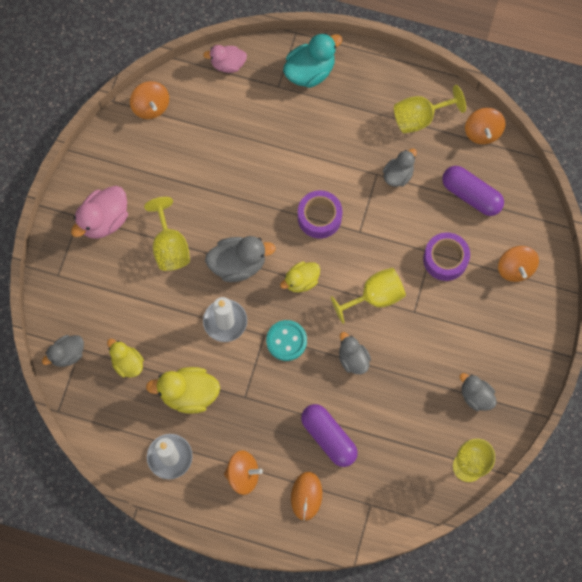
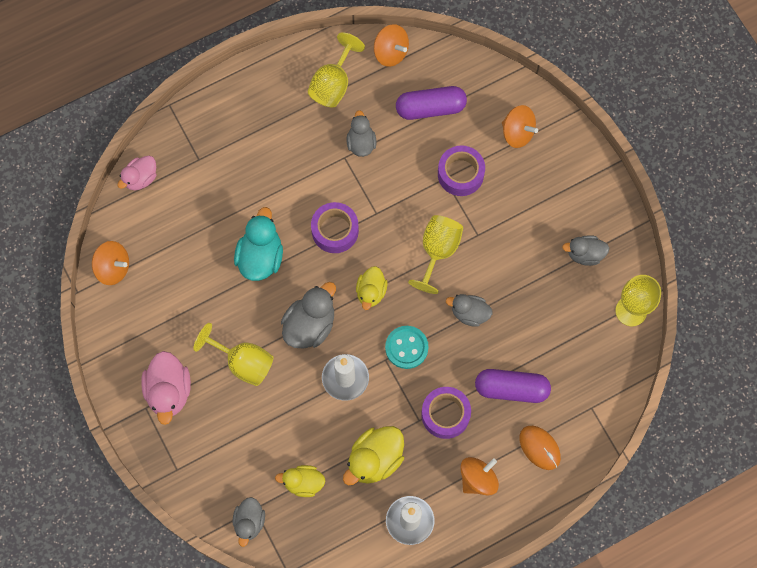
camera: 45 degrees left, 0 degrees up
turquoise duck [283,33,342,88] -> turquoise duck moved to [234,207,283,281]
none -> purple tape [421,387,471,439]

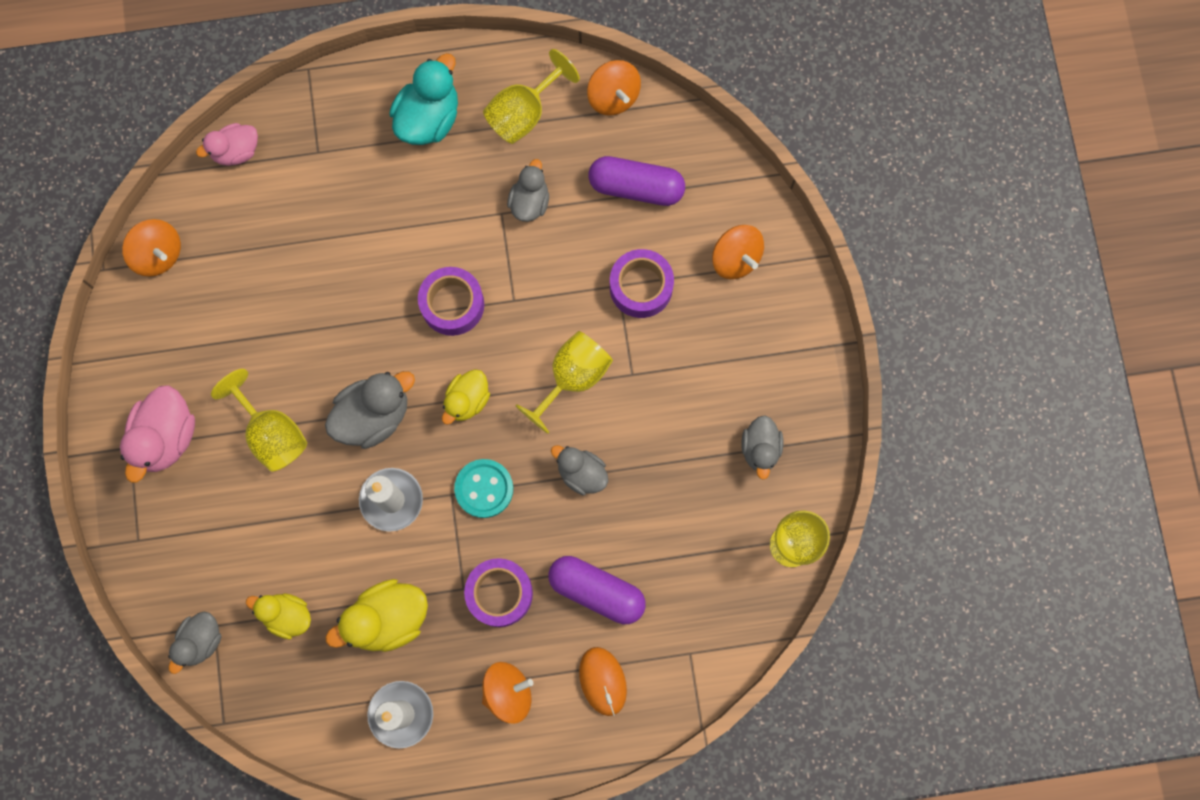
camera: 20 degrees right, 5 degrees up
turquoise duck [234,207,283,281] -> turquoise duck moved to [389,53,458,145]
grey duck [562,235,609,266] -> grey duck turned 105 degrees counterclockwise [741,415,784,479]

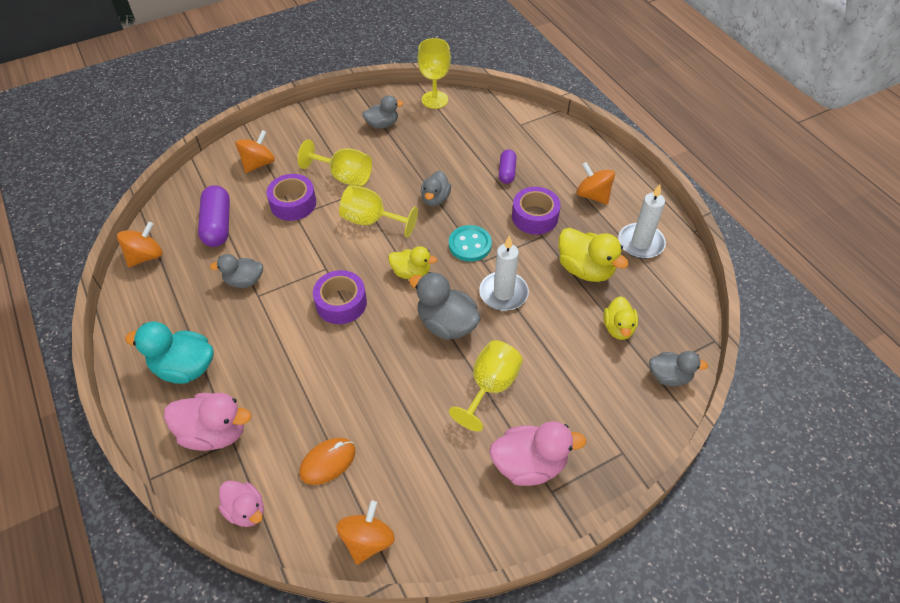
camera: 110 degrees left, 25 degrees down
yellow goblet [483,49,580,144] -> yellow goblet moved to [297,140,372,186]
purple capsule [548,556,646,624] -> purple capsule [499,149,516,184], size x0.61
orange mouse [579,647,627,716] -> orange mouse moved to [299,438,355,485]
none -> pink duck [164,393,251,451]

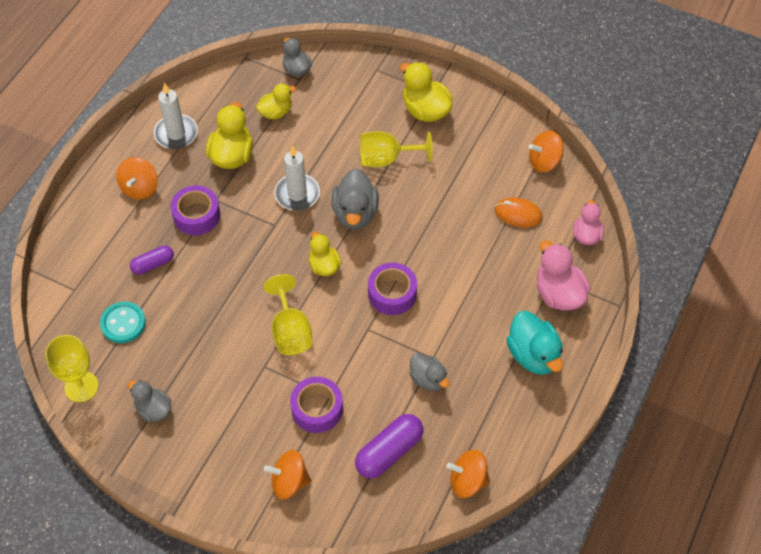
camera: 125 degrees left, 5 degrees up
yellow goblet [297,140,372,186] -> none
grey duck [421,171,451,206] -> none
turquoise button [449,225,492,262] -> turquoise button moved to [100,302,146,343]
pink duck [489,421,586,486] -> yellow duck [400,62,453,122]

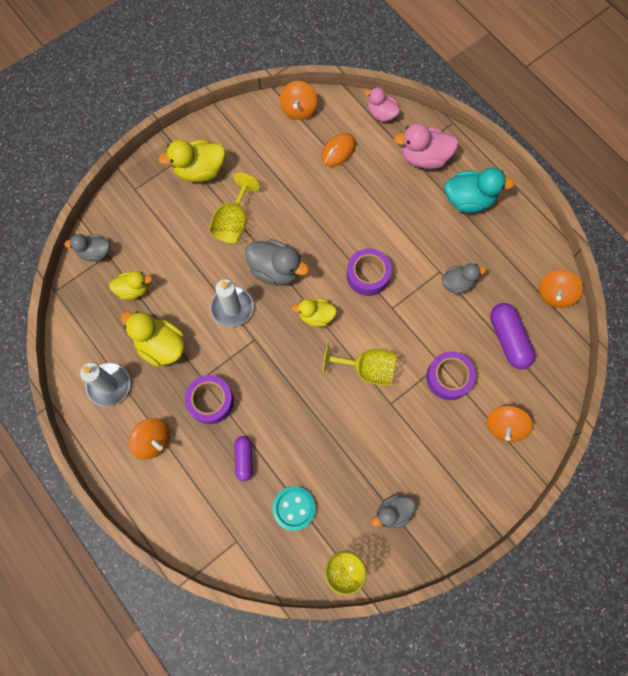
camera: 65 degrees left, 15 degrees up
yellow duck [256,84,296,119] -> yellow duck turned 90 degrees clockwise [109,271,152,300]

